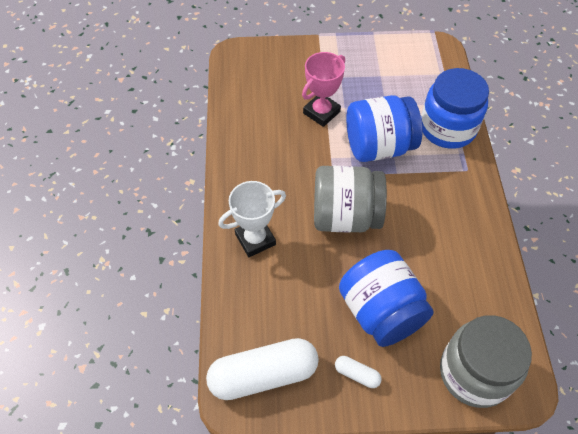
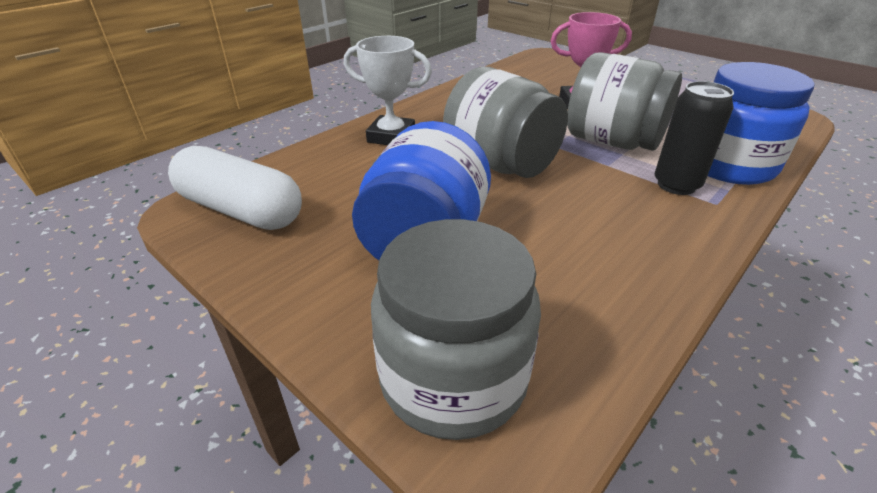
camera: 45 degrees right, 20 degrees down
white capsule [335,356,382,388] -> none
blue jar [346,95,422,162] -> grey jar [567,52,682,151]
none -> black can [655,81,734,195]

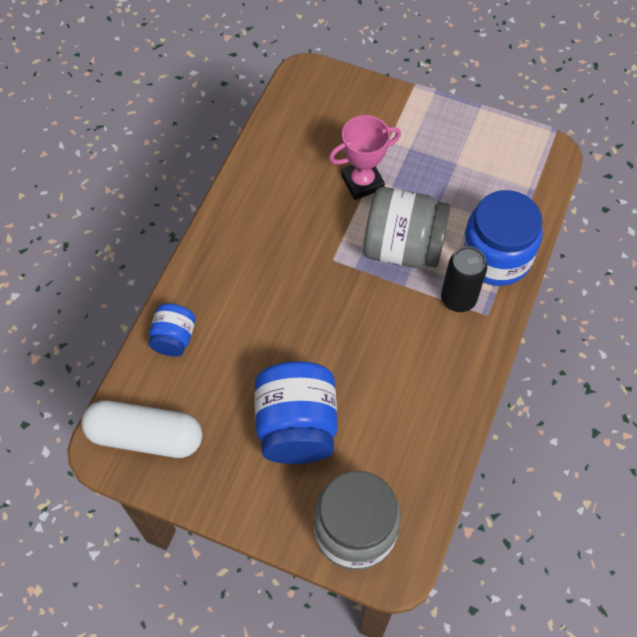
camera: 20 degrees left, 25 degrees up
white trophy [344,36,432,145] -> none
grey jar [443,67,568,178] -> none
none -> blue jar [148,303,196,357]

